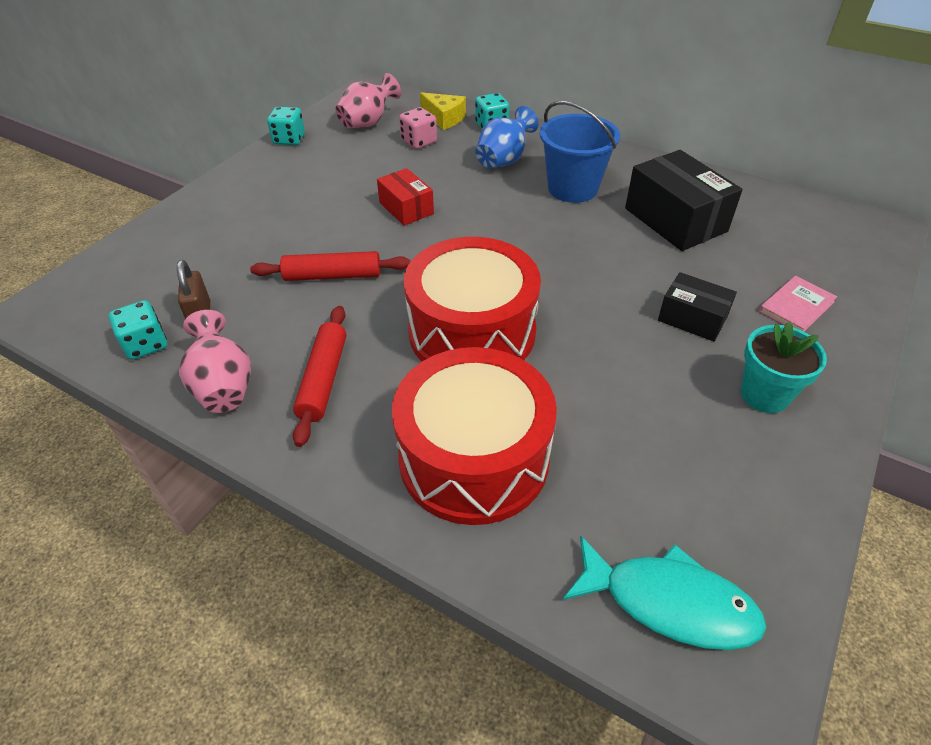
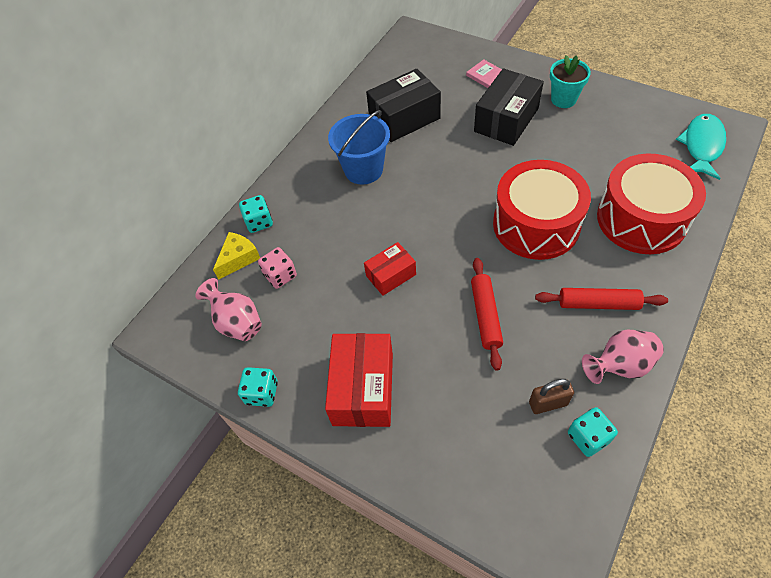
camera: 85 degrees left, 10 degrees up
blue vase [475,106,539,168] -> none
black box [658,272,737,342] -> black box [474,68,544,146], size x1.70
none -> red box [325,333,393,427]

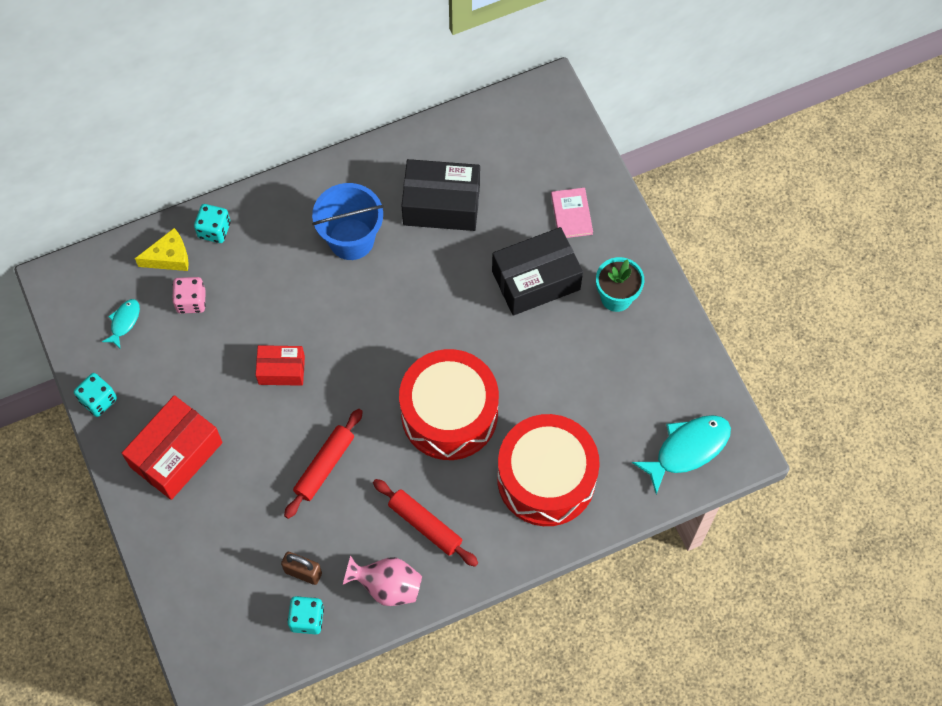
camera: 30 degrees right, 10 degrees up
pink vase [195,278,262,341] -> turquoise fish [102,299,140,349]

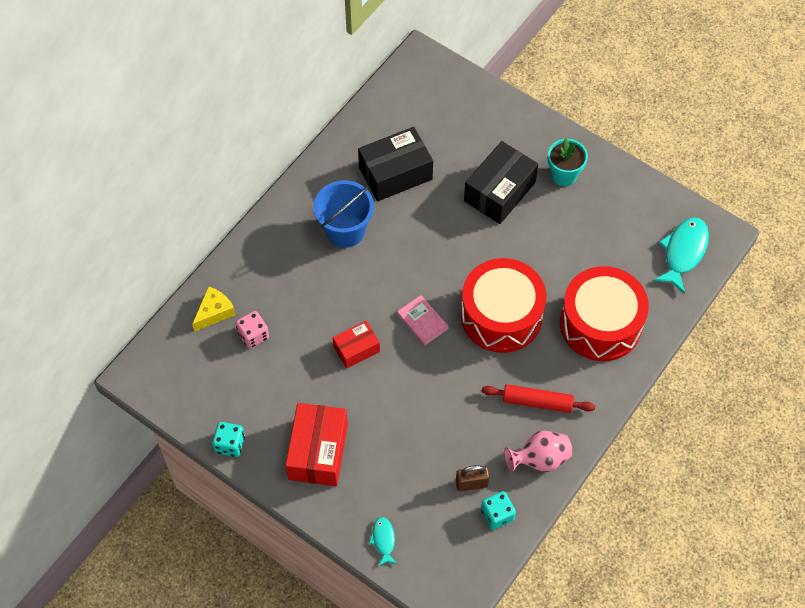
camera: 30 degrees left, 5 degrees down
turquoise fish [102,299,140,349] -> turquoise fish moved to [369,517,397,566]
turquoise dice [194,204,231,243] -> none
red rolling pin [284,409,363,519] -> none
pink book [551,188,593,238] -> pink book moved to [397,295,449,345]

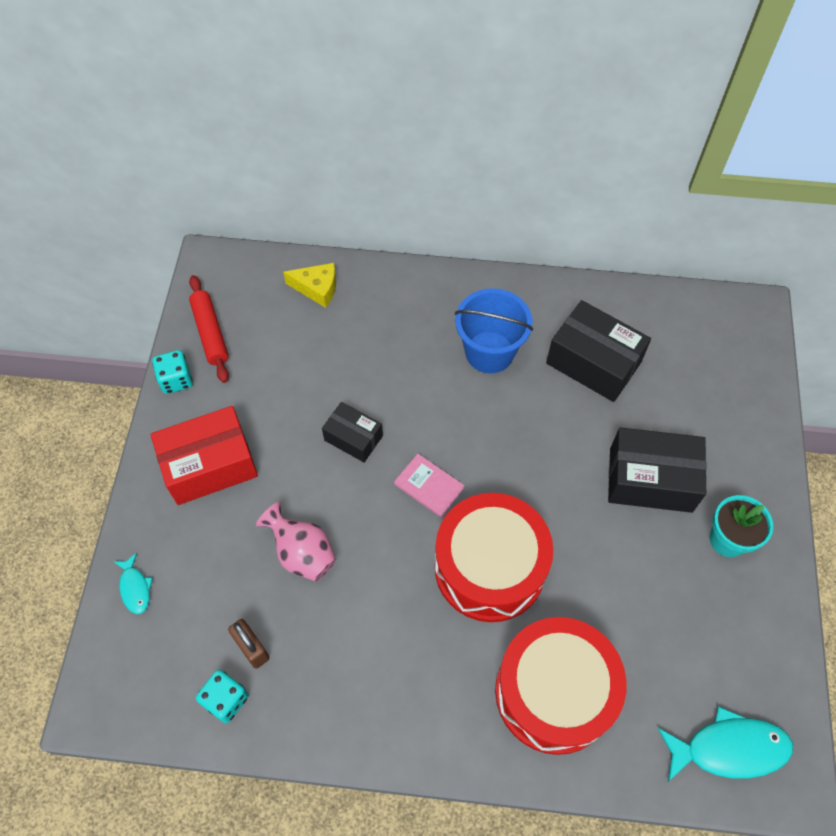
camera: 60 degrees right, 0 degrees up
pink dice [235,311,269,349] -> none
red box [333,321,380,369] -> black box [322,402,383,463]
turquoise fish [369,517,397,566] -> turquoise fish turned 105 degrees clockwise [114,553,153,614]
pink book [397,295,449,345] -> pink book turned 75 degrees counterclockwise [394,454,464,517]
red rolling pin [481,384,595,413] -> red rolling pin moved to [189,275,229,383]
pink vase [504,431,573,473] -> pink vase moved to [256,502,336,581]

